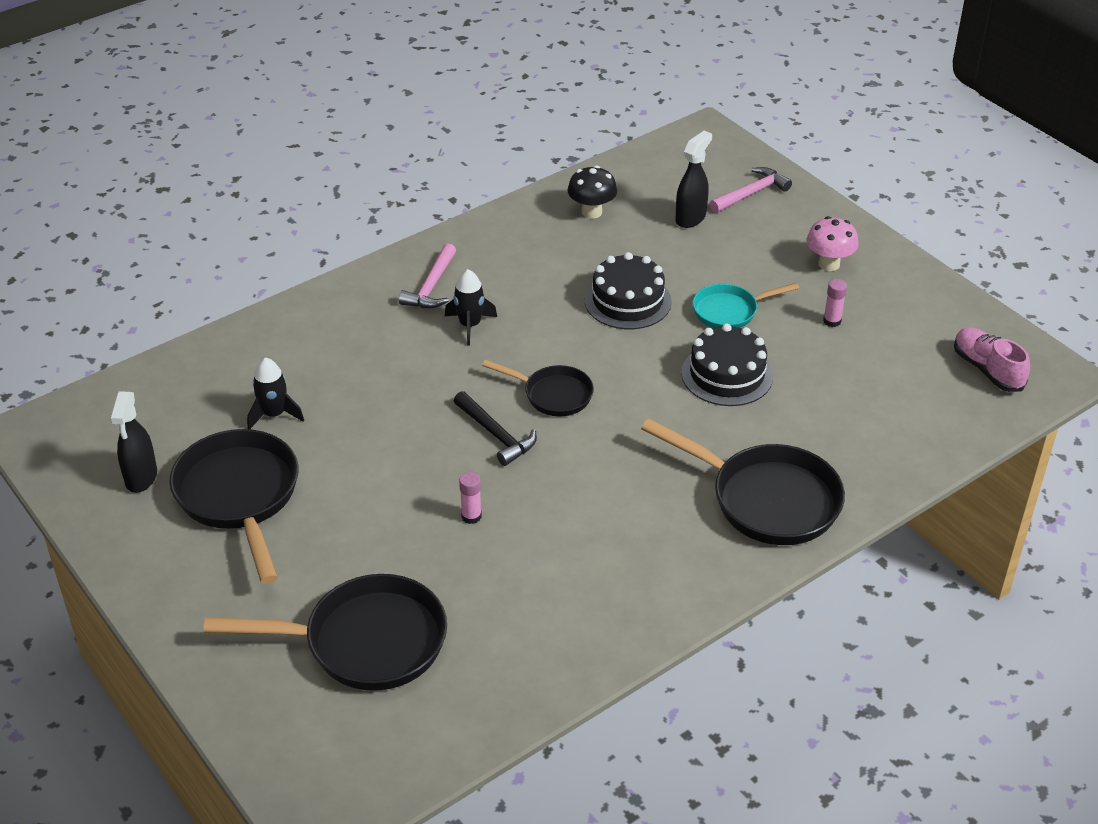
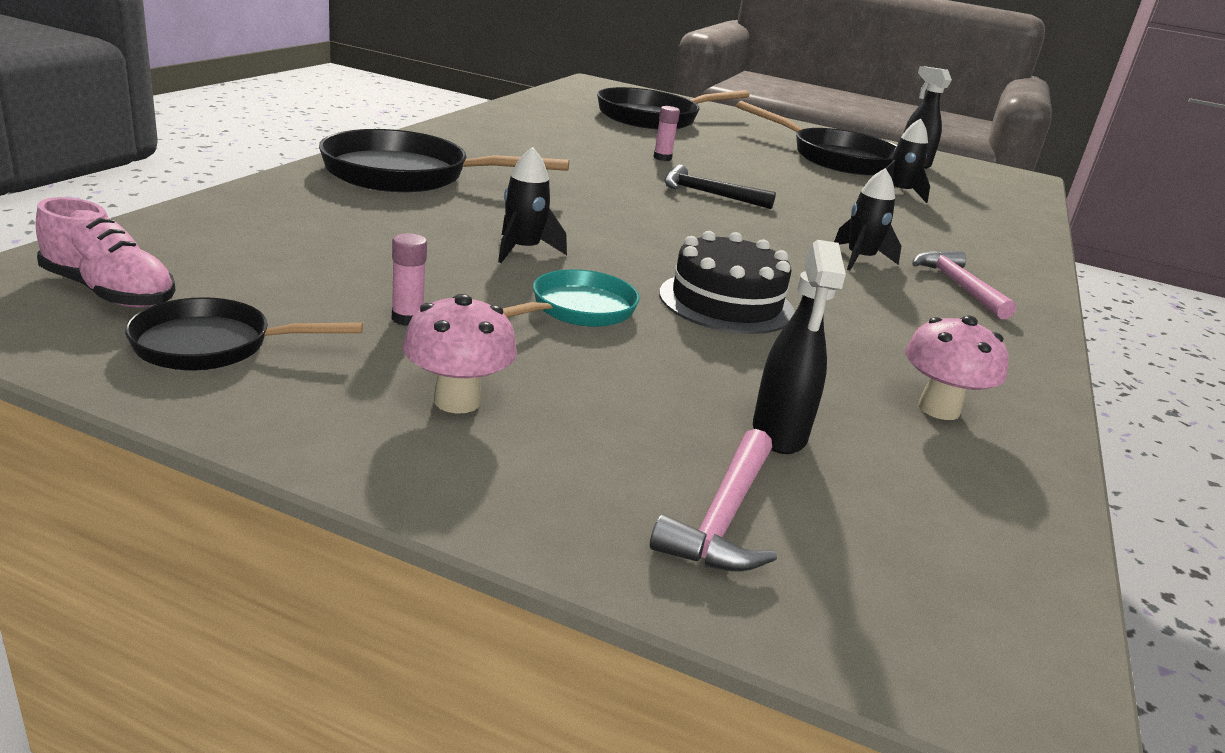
camera: 145 degrees right, 15 degrees down
black pan [482,360,594,416] -> black pan moved to [125,297,363,371]
black mushroom [567,166,617,219] -> pink mushroom [905,315,1009,420]
black cake [681,324,773,406] -> black rocket [498,147,567,263]

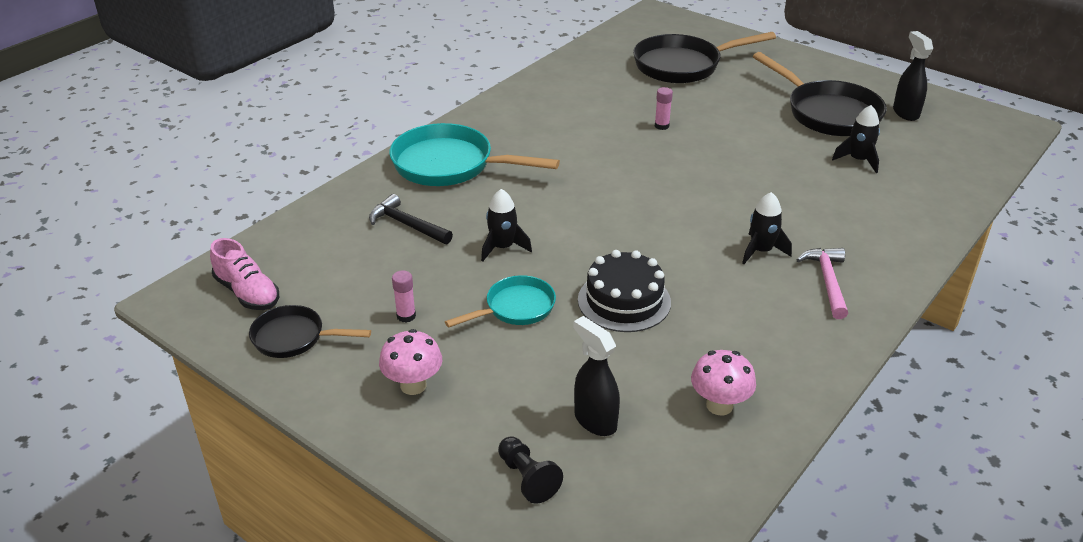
camera: 20 degrees right, 10 degrees up
black pan [319,129,569,192] -> turquoise pan [389,123,560,186]
pink hammer [650,429,777,572] -> black pawn [498,436,563,504]
black hammer [664,165,776,209] -> black hammer moved to [369,194,453,244]
black spray bottle [753,240,846,454] -> black spray bottle turned 120 degrees clockwise [573,316,620,436]

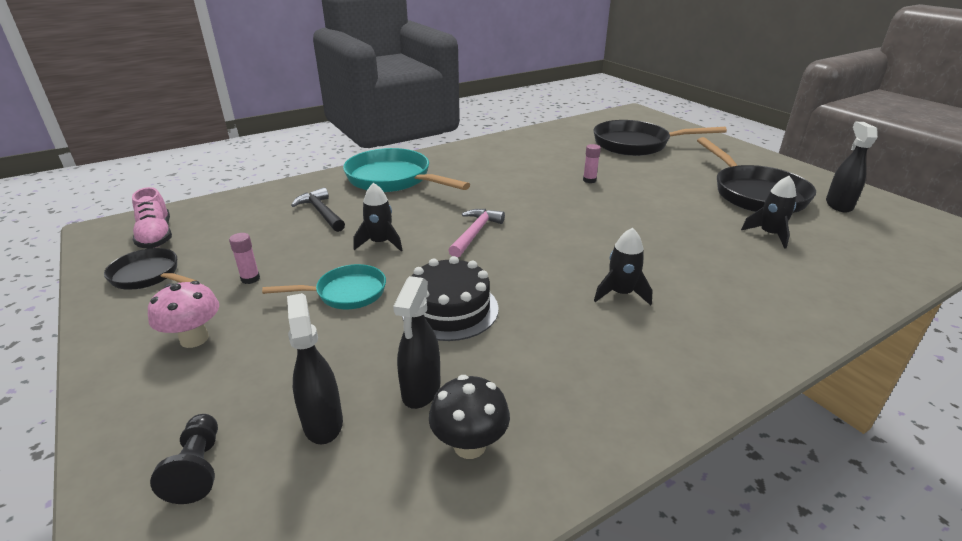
camera: 20 degrees right, 5 degrees down
pink mushroom [691,350,756,415] -> black mushroom [429,375,510,459]
pink hammer [796,248,848,319] -> pink hammer moved to [448,209,505,258]
none -> black spray bottle [393,276,441,409]

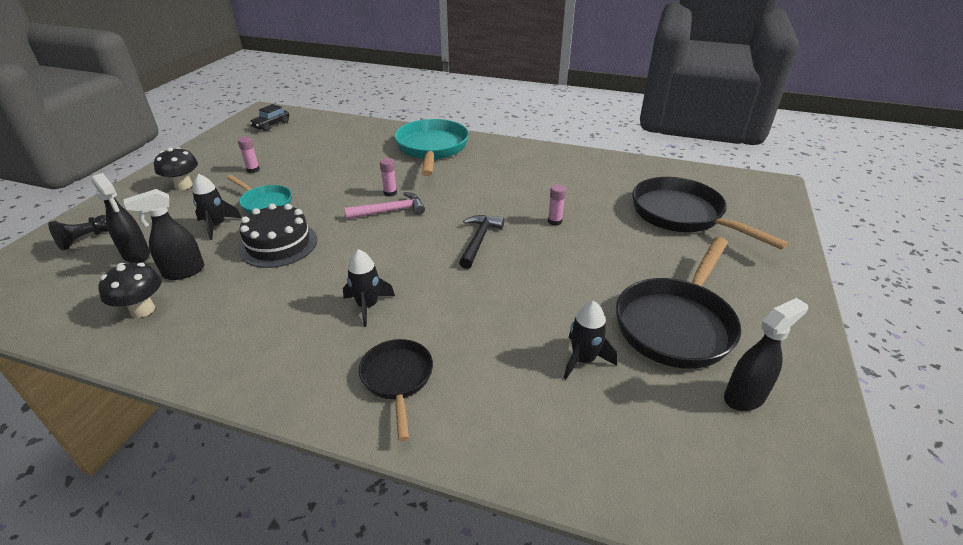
camera: 50 degrees right, 5 degrees up
black pan [104,248,197,290] -> black pan moved to [359,339,433,441]
pink shoe [132,187,172,249] -> black car [249,104,289,131]
pink mushroom [148,281,219,348] -> black mushroom [154,147,198,190]
black spray bottle [287,293,343,444] -> black spray bottle turned 105 degrees clockwise [92,173,150,263]
black hammer [291,187,345,232] -> black hammer moved to [459,215,504,269]
black rocket [353,183,402,251] -> black rocket moved to [192,174,242,240]
none -> pink glue stick [380,158,397,197]

